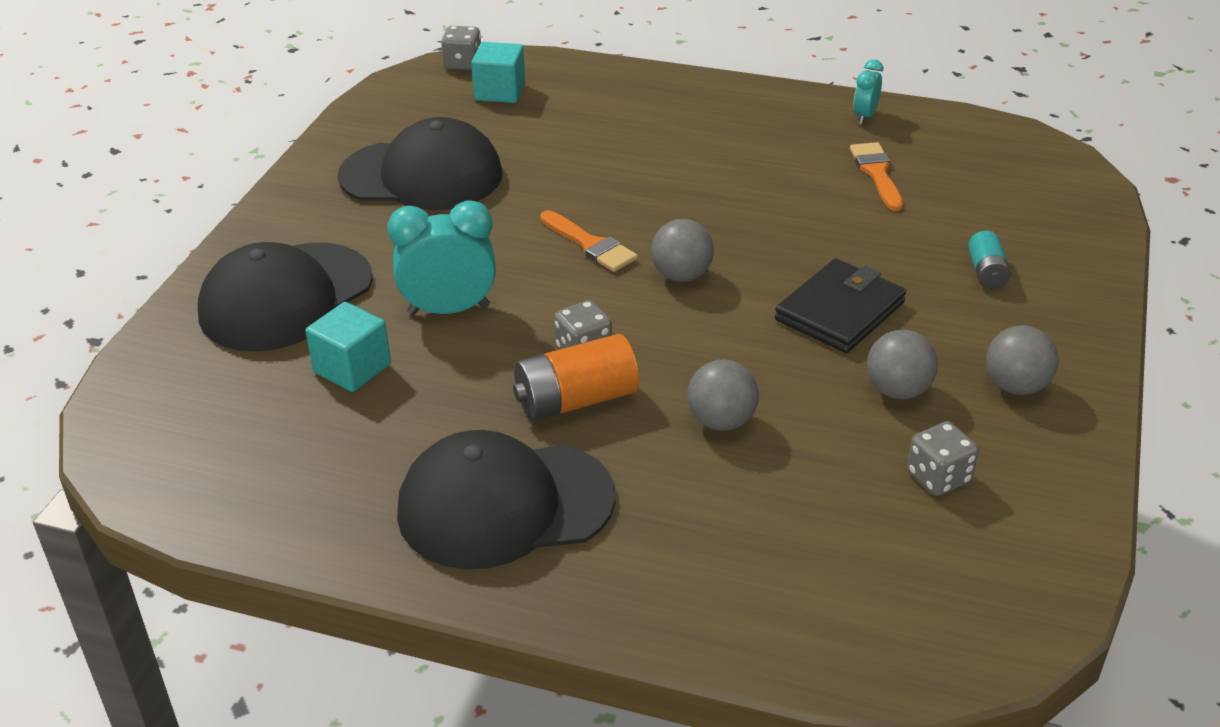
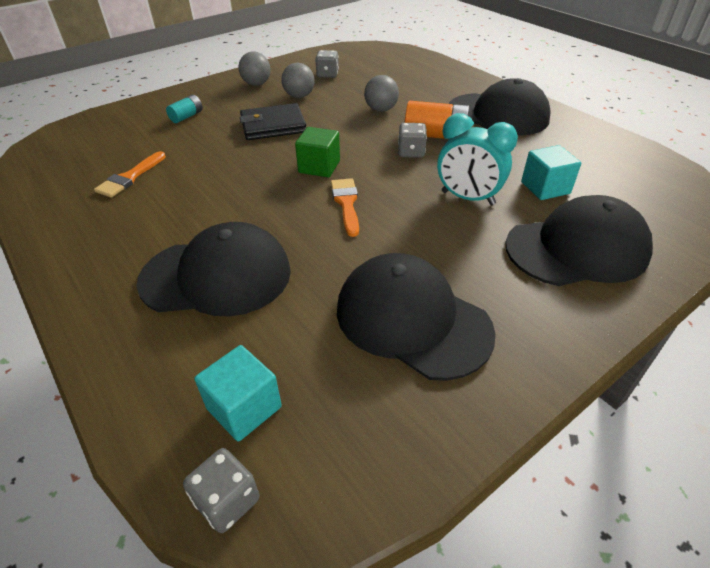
camera: 145 degrees left, 5 degrees up
grey ball [651,219,714,282] -> green cube [295,127,340,177]
turquoise clock [853,59,883,124] -> none
none -> black cap [137,222,291,316]

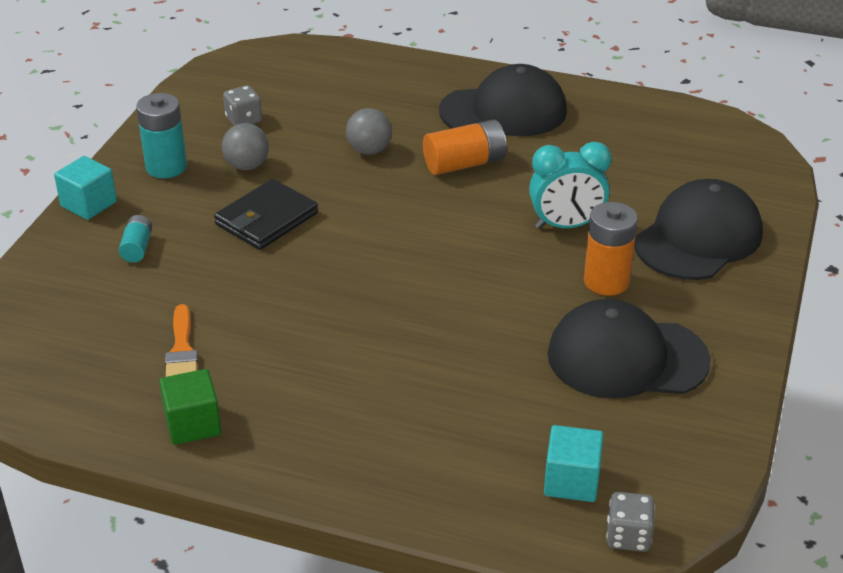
camera: 35 degrees left, 5 degrees down
black cap [137,222,291,316] -> none
grey ball [238,51,271,86] -> turquoise battery [136,93,187,178]
green cube [295,127,340,177] -> green cube moved to [159,369,221,445]
orange brush [331,178,359,237] -> none
grey dice [398,123,427,158] -> none
turquoise cube [521,145,581,200] -> turquoise cube moved to [54,156,117,220]
none -> orange battery [584,202,638,296]

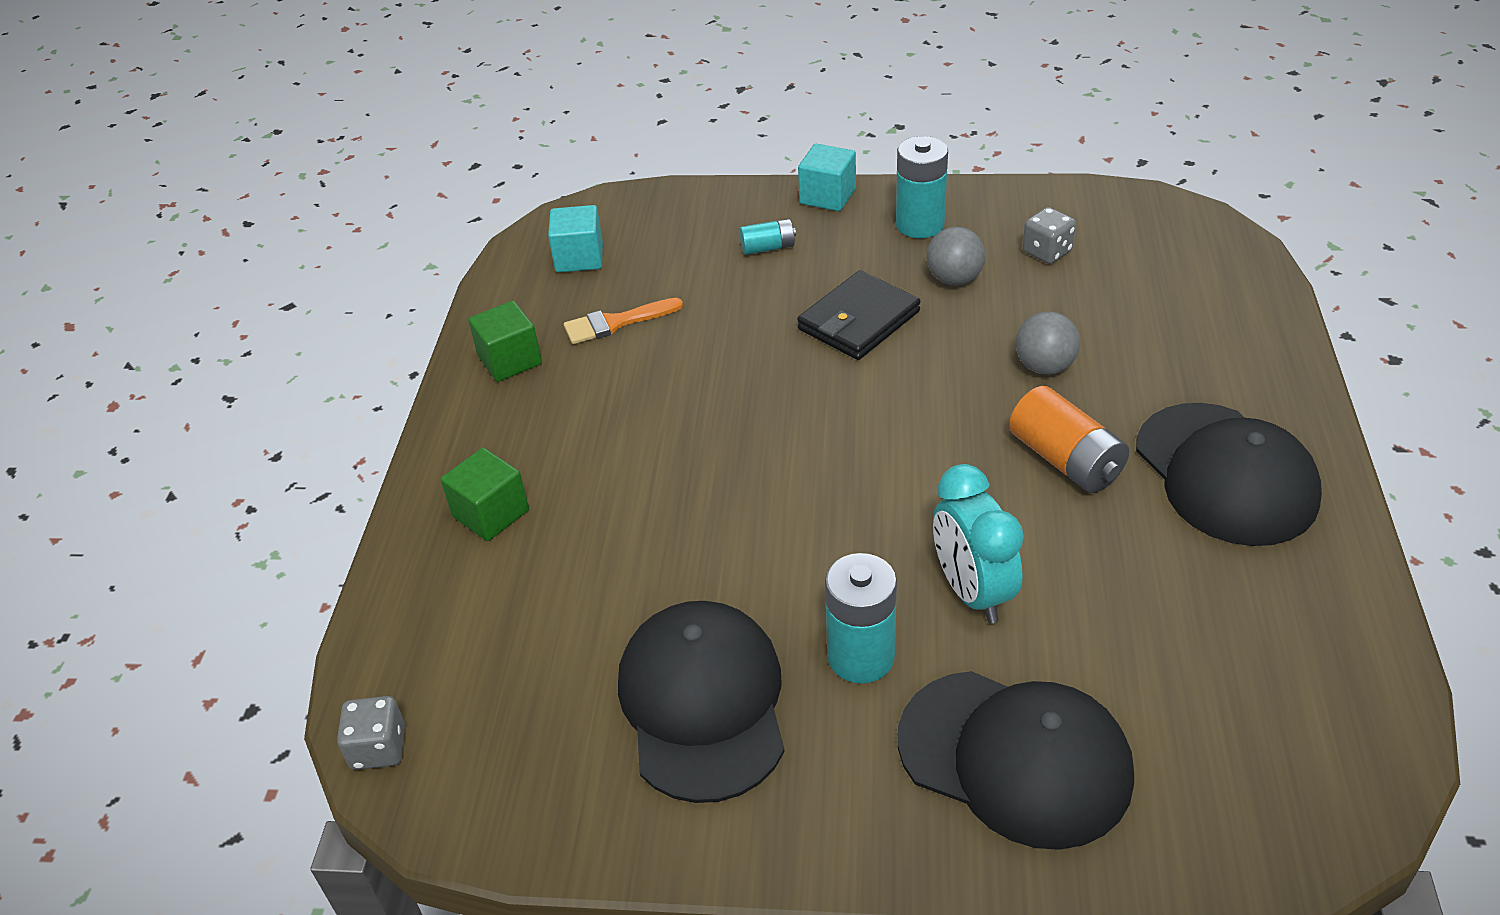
camera: 80 degrees right, 5 degrees up
black wallet [214,179,318,250] -> black wallet turned 75 degrees counterclockwise [797,270,921,360]
turquoise cube [544,425,603,502] -> turquoise cube moved to [548,205,603,273]
orange battery [584,202,638,296] -> turquoise battery [825,553,897,684]
none -> green cube [441,448,529,541]

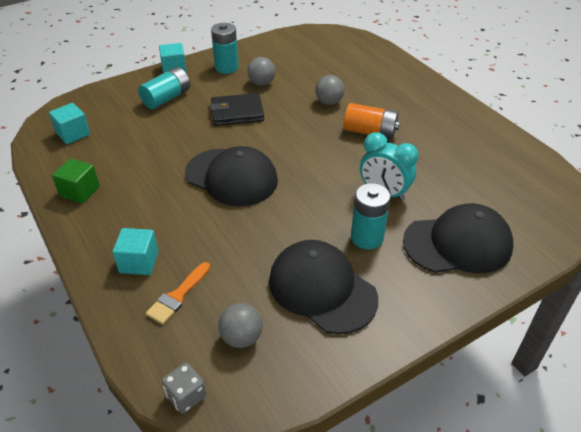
camera: 40 degrees left, 0 degrees up
green cube [441,448,529,541] -> turquoise cube [113,228,158,275]
orange brush [564,298,683,344] -> orange brush moved to [146,262,210,325]
turquoise battery [739,219,796,255] -> turquoise battery [138,67,190,109], size x1.75
black wallet [797,270,921,360] -> black wallet turned 75 degrees clockwise [210,93,264,126]
grey dice [1022,207,1076,264] -> none
black cap [1136,403,1322,546] -> black cap moved to [185,146,278,206]
none -> grey ball [218,303,263,348]

